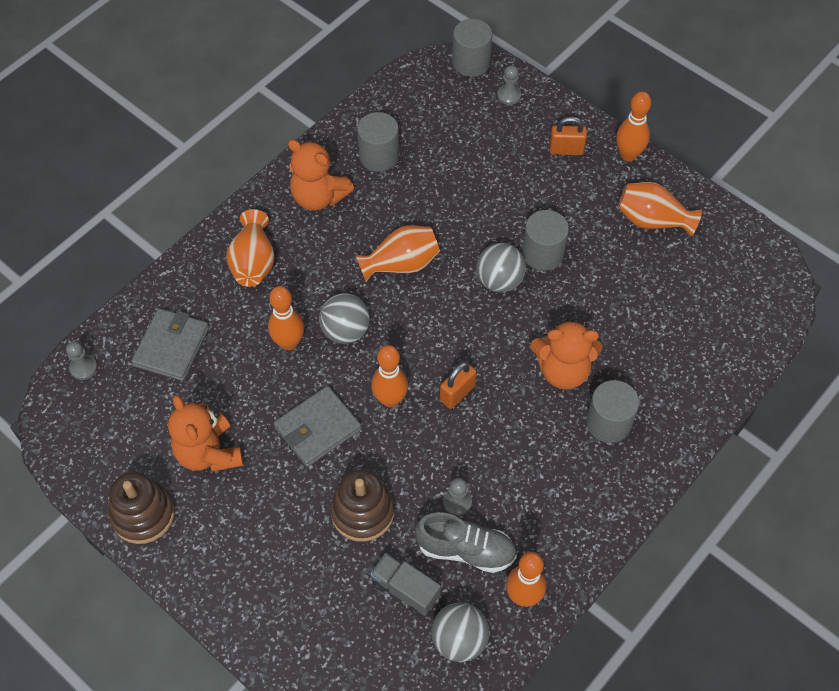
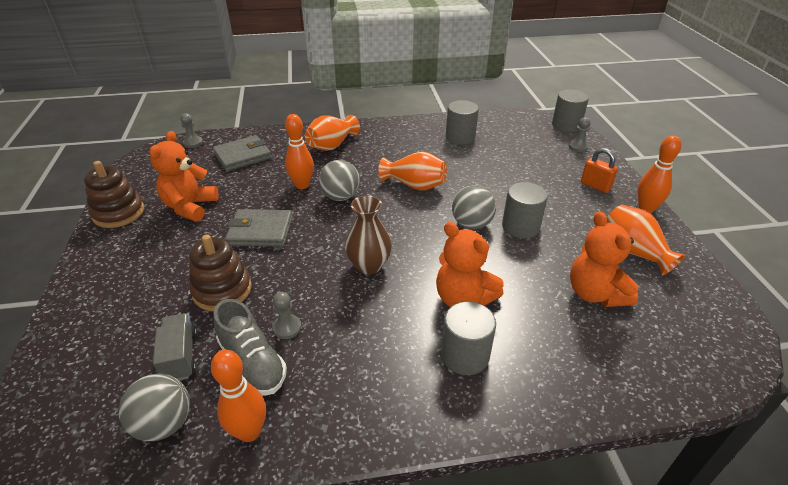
camera: 40 degrees right, 20 degrees down
orange teddy bear [288,140,354,211] -> orange teddy bear moved to [570,211,639,307]
orange bowling pin [371,345,408,407] -> none
orange padlock [440,362,476,409] -> brown vase [345,195,392,275]

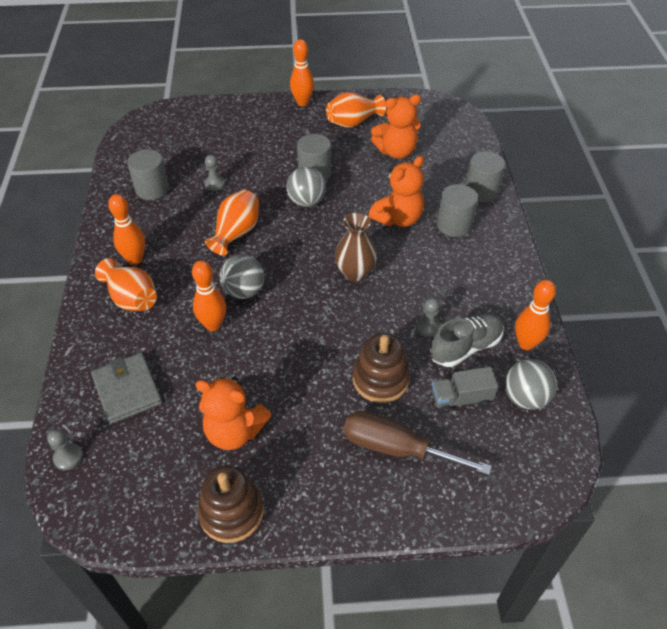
camera: 85 degrees left, 10 degrees up
grey wallet [225,209,293,247] -> none
grey cylinder [552,89,589,132] -> grey cylinder moved to [466,151,505,202]
grey pawn [569,117,591,152] -> grey pawn moved to [204,155,225,191]
orange padlock [581,148,618,193] -> none
none -> orange bowling pin [108,194,145,265]
none -> brown screwdriver [344,411,492,475]

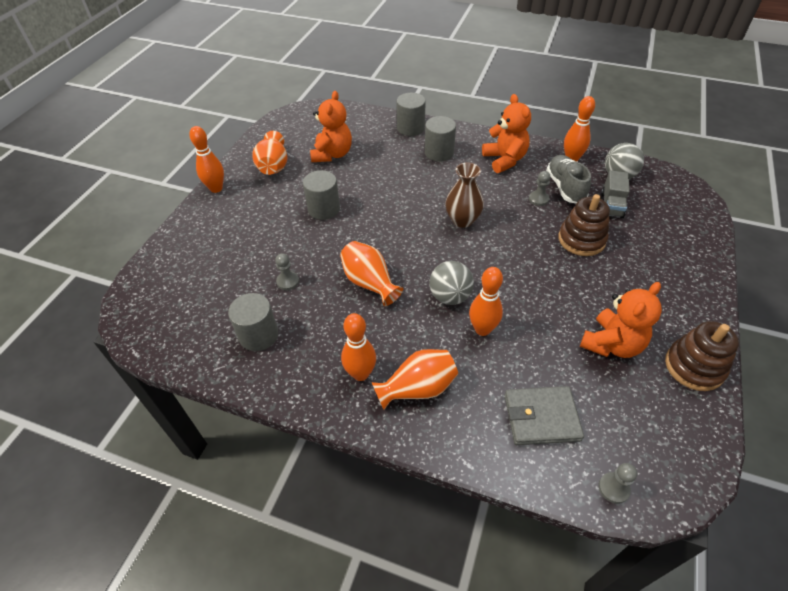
camera: 65 degrees left, 0 degrees up
grey ball [286,167,326,207] -> none
brown screwdriver [344,411,492,475] -> none
orange teddy bear [368,156,424,227] -> orange teddy bear moved to [482,94,531,173]

